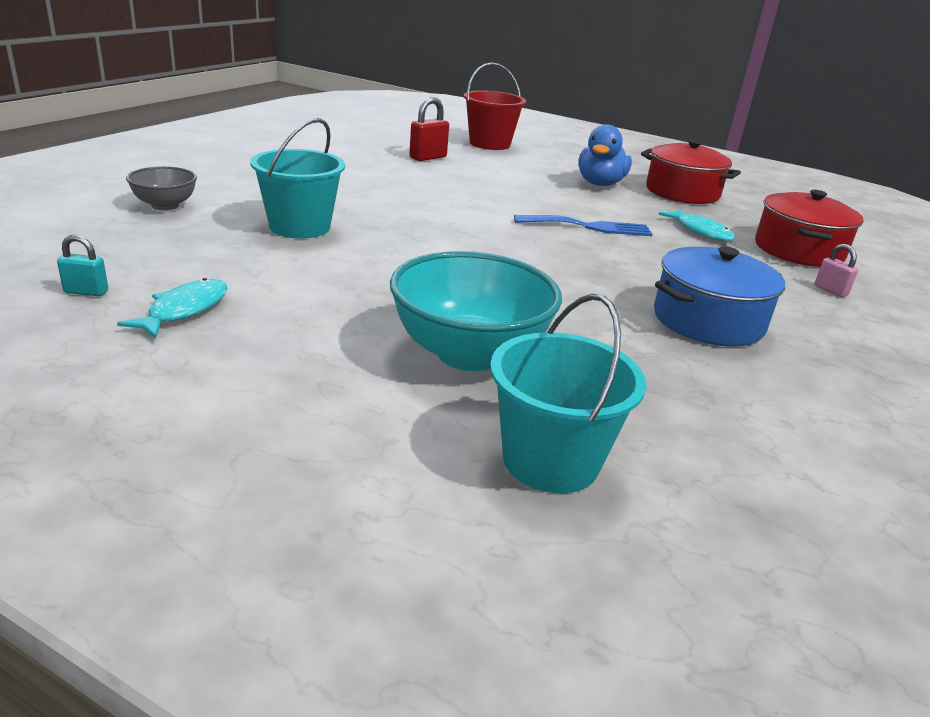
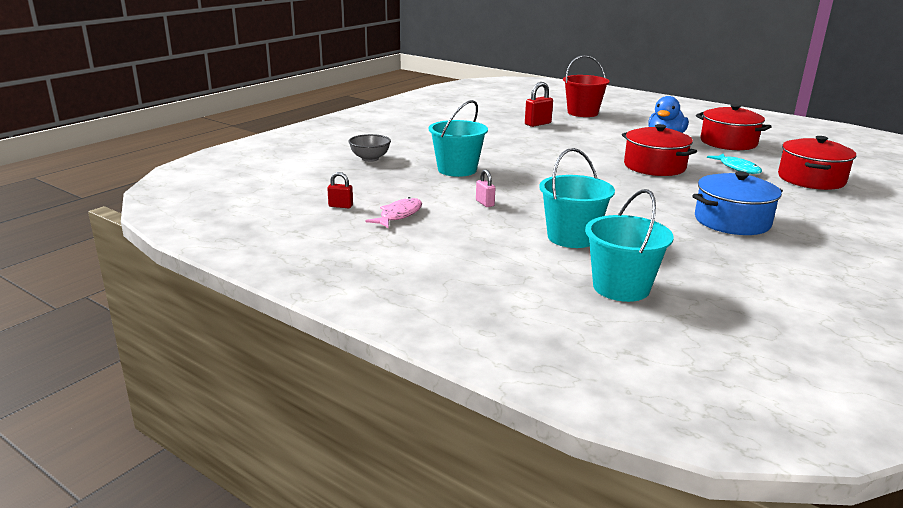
camera: 10 degrees right, 5 degrees down
turquoise padlock [57,234,108,296] -> red padlock [327,172,353,208]
turquoise fish [117,278,227,338] -> pink fish [365,197,422,228]
turquoise bowl [390,251,562,371] -> turquoise bucket [539,148,615,248]
blue fork [514,215,652,236] -> red pot [622,124,697,176]
pink padlock [815,244,858,297] -> pink padlock moved to [476,169,495,207]

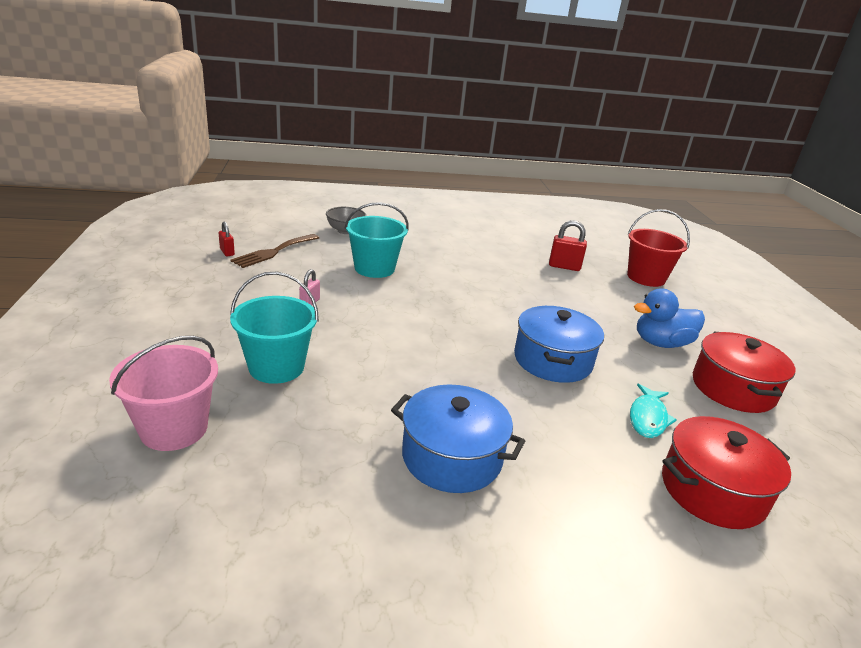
camera: 45 degrees right, 5 degrees up
pink fish [365,197,422,228] -> none
turquoise bucket [585,189,674,302] -> pink bucket [109,336,218,451]
red pot [622,124,697,176] -> blue pot [514,306,604,383]
none -> brown fork [230,234,319,268]

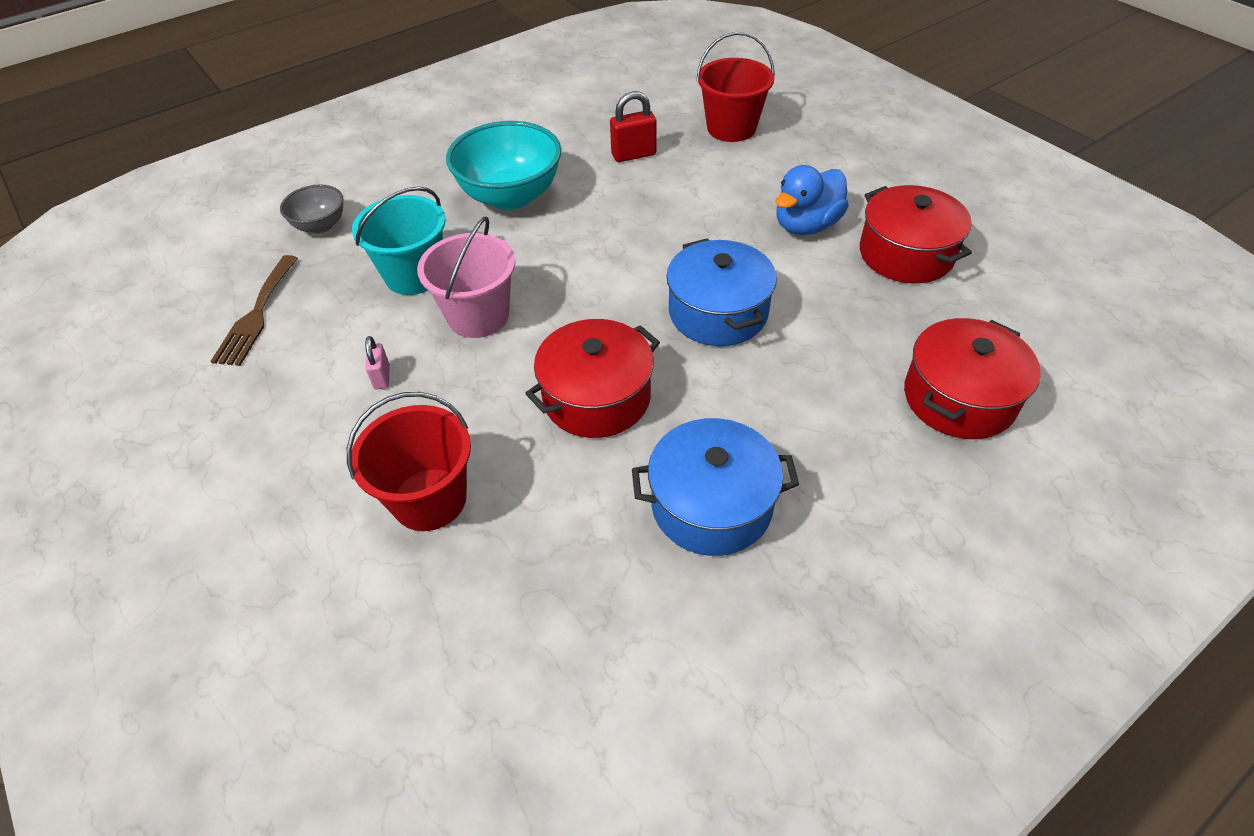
camera: 25 degrees left, 20 degrees up
pink bucket [109,336,218,451] -> pink bucket moved to [417,217,515,338]
red padlock [219,221,235,256] -> none
turquoise bucket [230,272,319,384] -> red bucket [347,392,471,531]
turquoise fish [630,383,677,438] -> none
none -> turquoise bowl [446,121,561,210]
none -> red pot [525,319,660,438]

